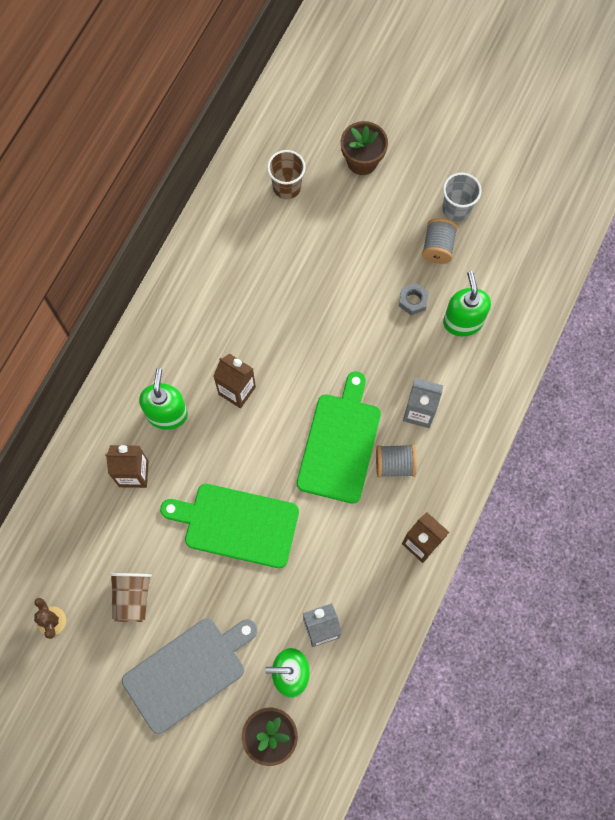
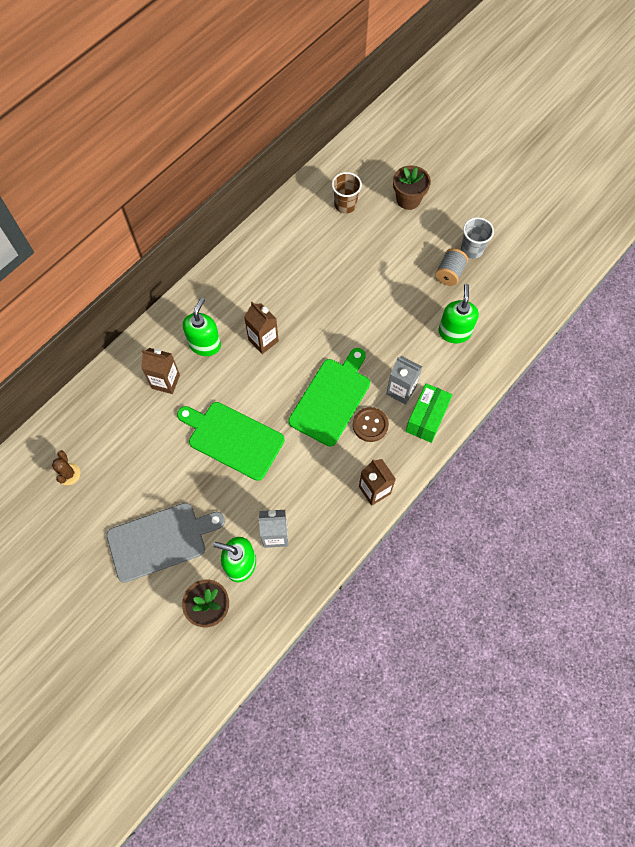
camera: 15 degrees right, 5 degrees down
brown cup [110,573,152,622] -> none
grey spool [376,445,417,477] -> brown button [353,407,389,442]
grey nut [399,283,429,315] -> none
none -> green box [405,383,453,443]

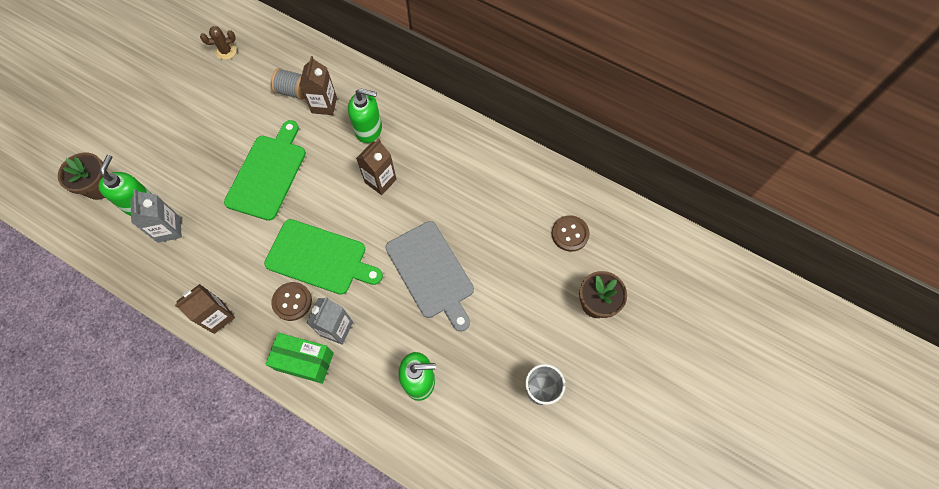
camera: 80 degrees right, 0 degrees up
grey cutting board [106,503,225,583] -> grey cutting board moved to [386,221,474,331]
brown cup [332,172,362,214] -> brown button [552,215,590,252]
grey spool [435,248,468,286] -> grey spool moved to [271,68,305,100]

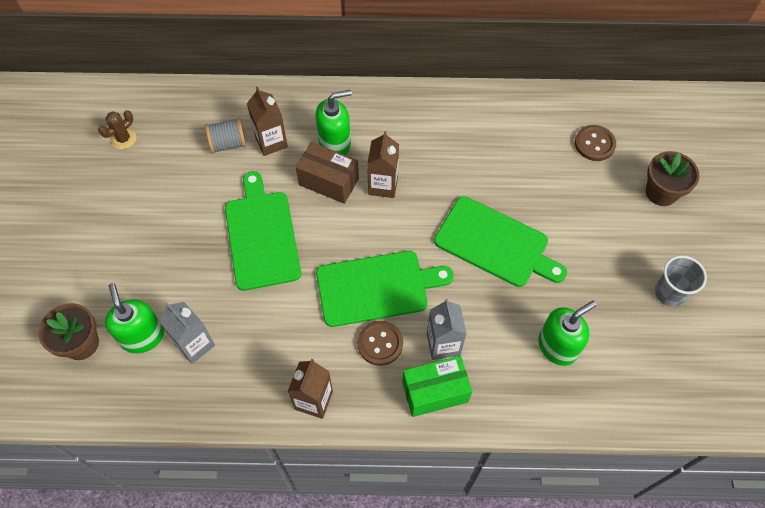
camera: 30 degrees left, 5 degrees down
grey cutting board [386,221,474,331] -> green cutting board [434,196,567,287]
none -> brown box [296,142,359,204]

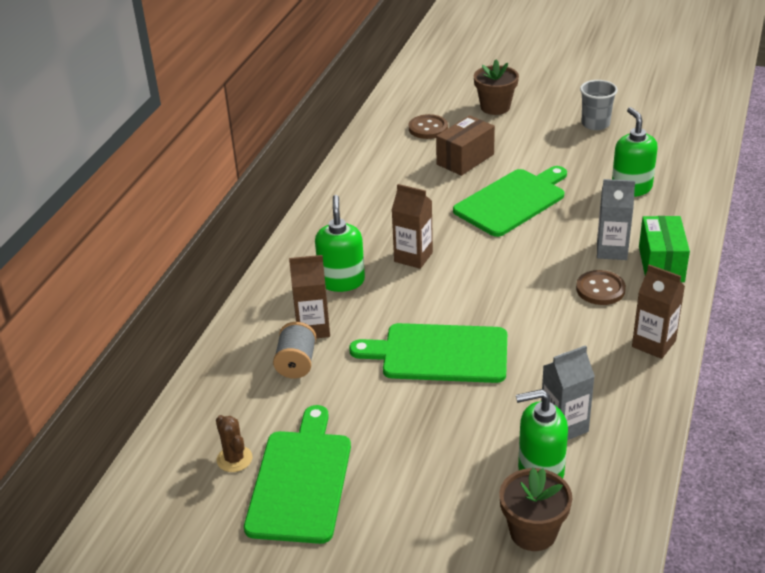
camera: 70 degrees left, 25 degrees down
brown box [296,142,359,204] -> brown box moved to [436,115,495,176]
green cutting board [316,251,454,327] -> green cutting board moved to [244,405,351,544]

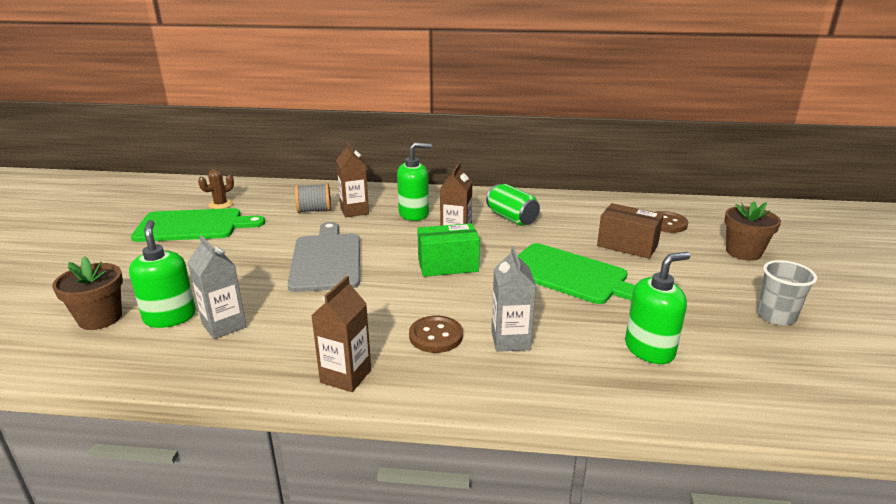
camera: 75 degrees right, 10 degrees down
green cutting board [349,323,507,383] -> grey cutting board [288,222,360,292]
green box [639,216,690,282] -> green box moved to [417,223,480,277]
none -> green can [486,184,540,226]

